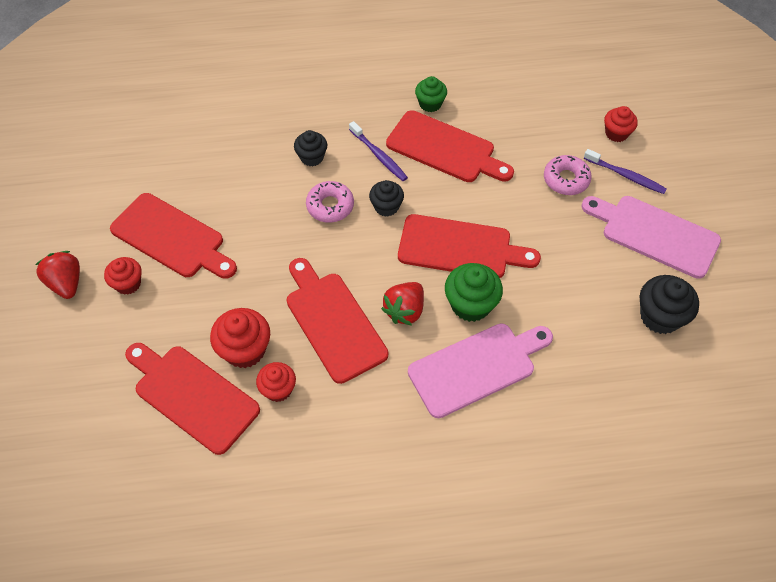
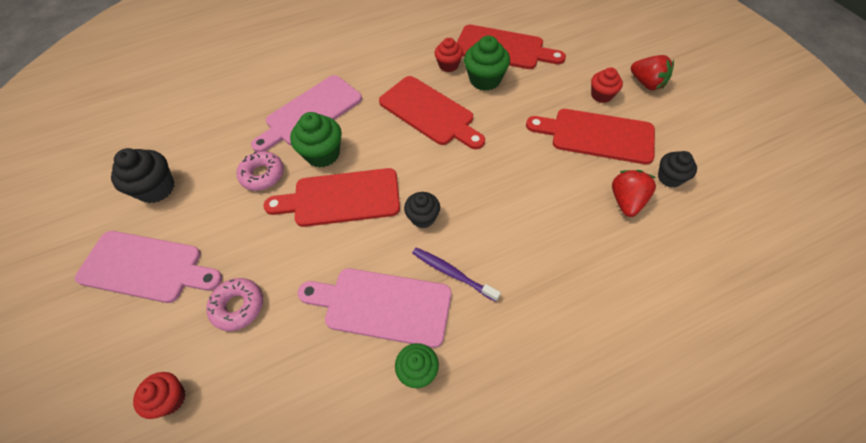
camera: 165 degrees right, 0 degrees up
red cupcake [210,308,270,368] -> green cupcake [464,36,510,91]
black cupcake [294,130,327,166] -> black cupcake moved to [658,151,697,188]
pink donut [306,181,354,223] -> pink donut moved to [237,151,284,191]
red strawberry [381,282,424,326] -> red strawberry moved to [612,170,656,217]
red cutting board [386,110,514,182] -> pink cutting board [298,268,451,348]
purple toothbrush [584,149,667,194] -> none

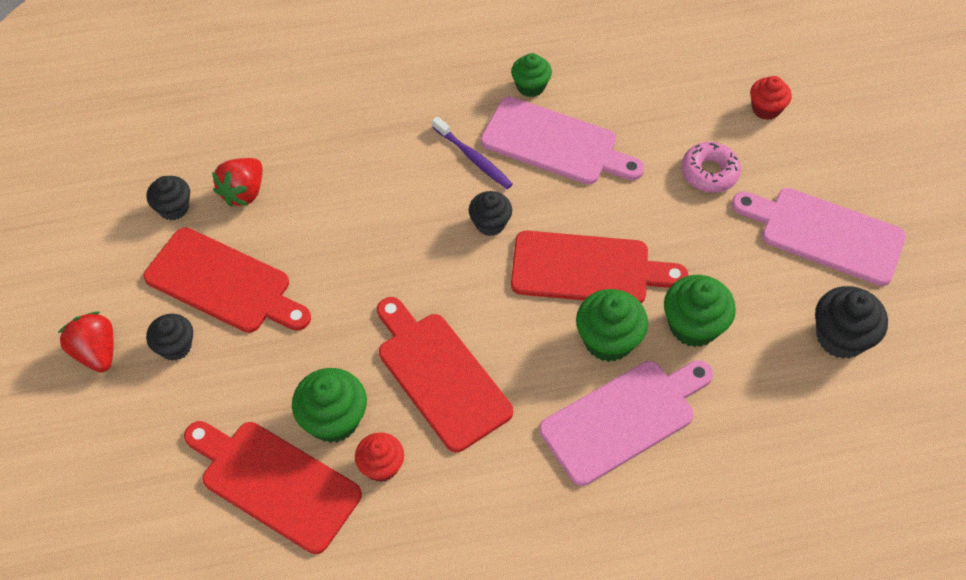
camera: 170 degrees left, 0 degrees up
pink donut [237,151,284,191] -> green cupcake [664,275,736,347]
red cupcake [591,67,623,103] -> black cupcake [146,314,193,361]

